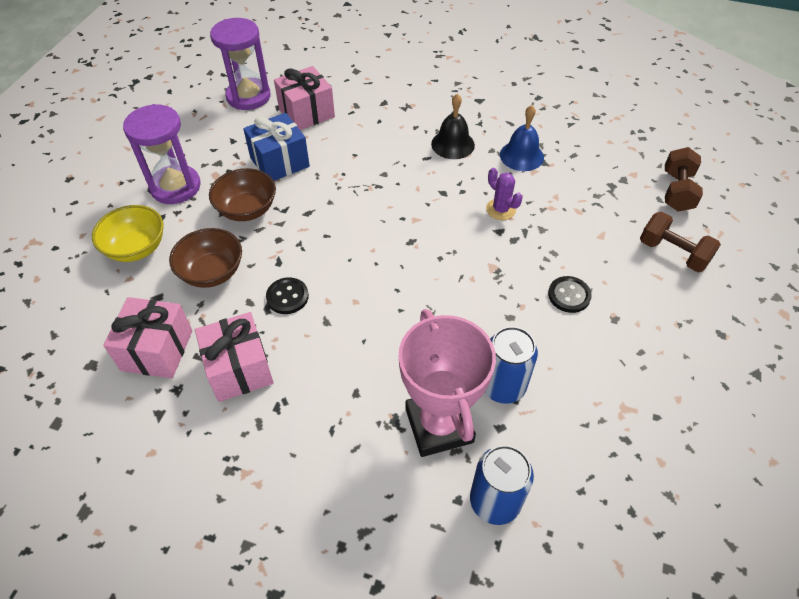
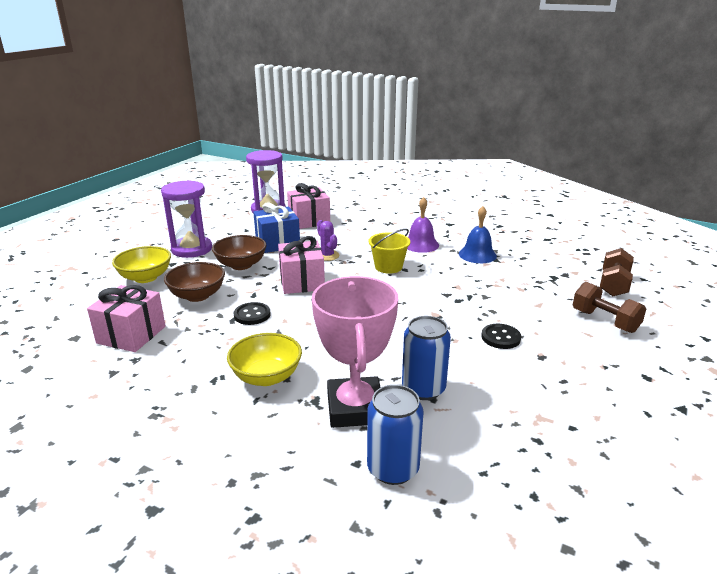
camera: 10 degrees right, 25 degrees down
pink gift [195,312,274,402] -> pink gift moved to [278,236,325,294]
black bell [431,94,475,159] -> purple bell [407,197,439,253]
purple cactus [486,168,523,220] -> purple cactus moved to [317,220,339,261]
none -> yellow bowl [227,333,302,386]
none -> yellow bucket [369,229,410,274]

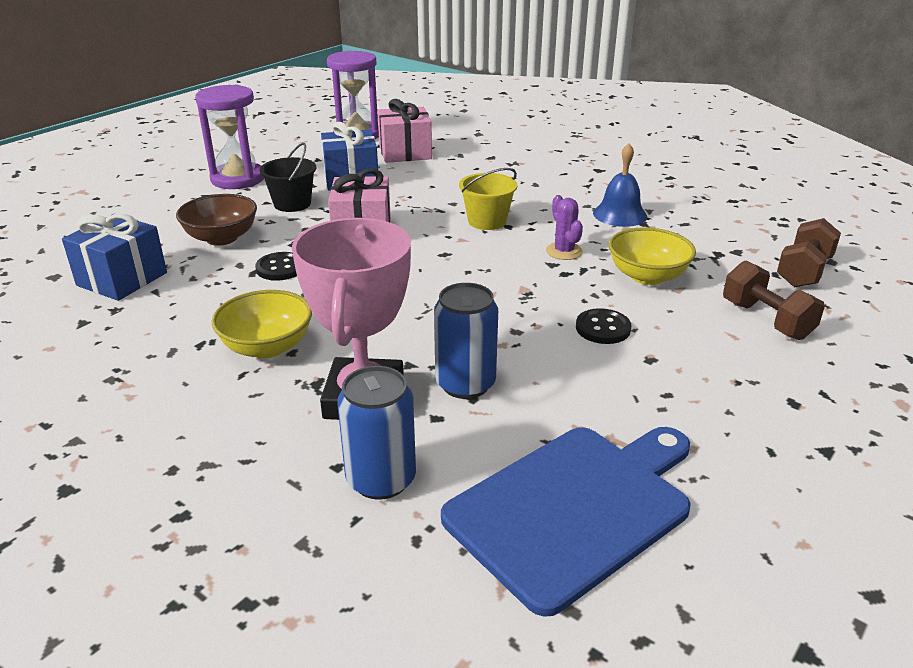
camera: 10 degrees right, 5 degrees up
pink gift [87,285,166,352] -> blue gift [62,214,167,301]
yellow bowl [112,246,171,283] -> yellow bowl moved to [609,227,696,285]
brown bowl [212,235,266,270] -> black bucket [260,143,316,212]
purple cactus [317,220,339,261] -> purple cactus moved to [546,195,583,260]
purple bell [407,197,439,253] -> none
none -> blue cutting board [441,427,691,617]

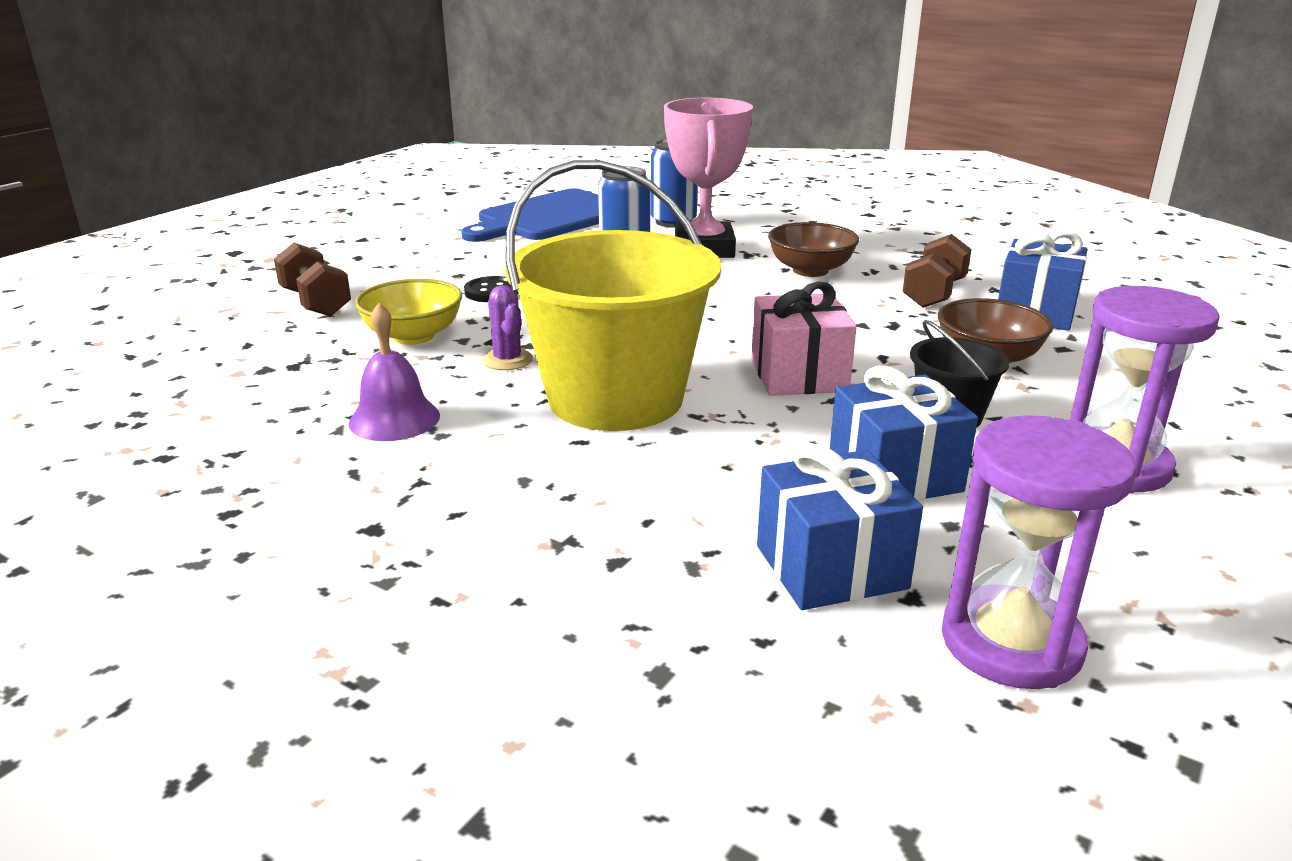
camera: 175 degrees right, 5 degrees down
yellow bowl [211,290,312,359] -> brown bowl [768,222,859,277]
black button [255,252,297,281] -> none
pink gift [378,99,432,163] -> blue gift [757,443,923,610]
yellow bucket [459,168,517,230] -> yellow bucket [505,160,721,431], size x2.23
blue bell [593,143,647,227] -> purple bell [349,303,440,441]
brown dumbbell [777,218,841,288] -> brown dumbbell moved to [903,234,972,308]

